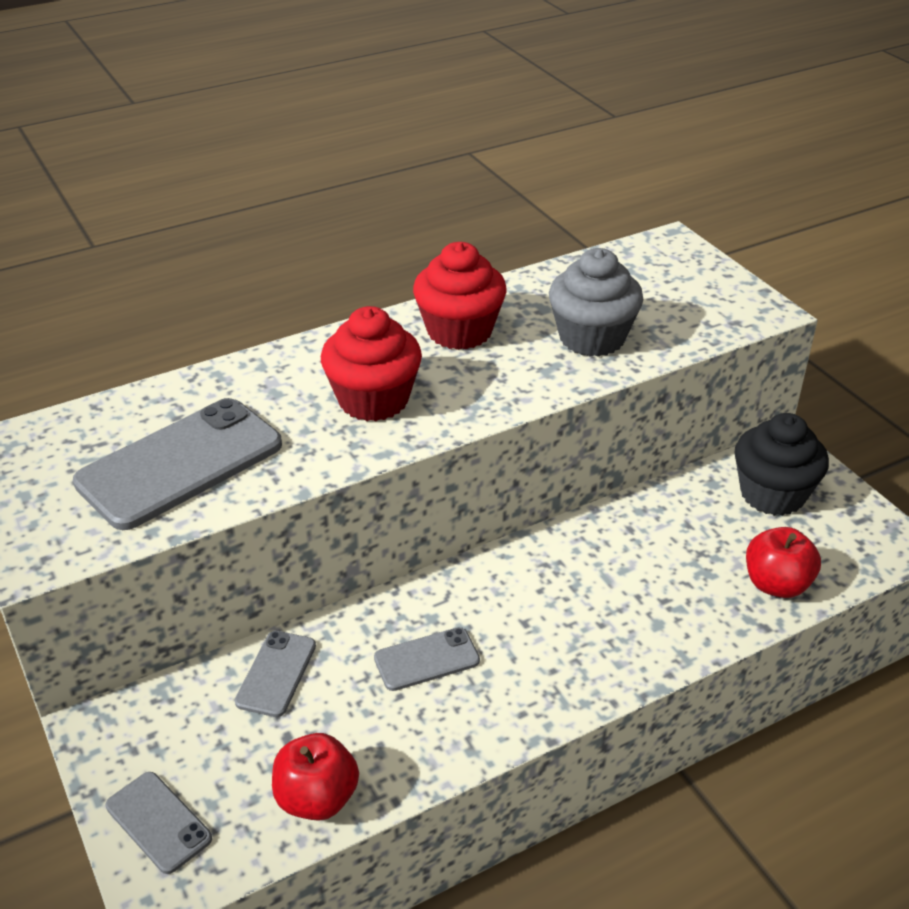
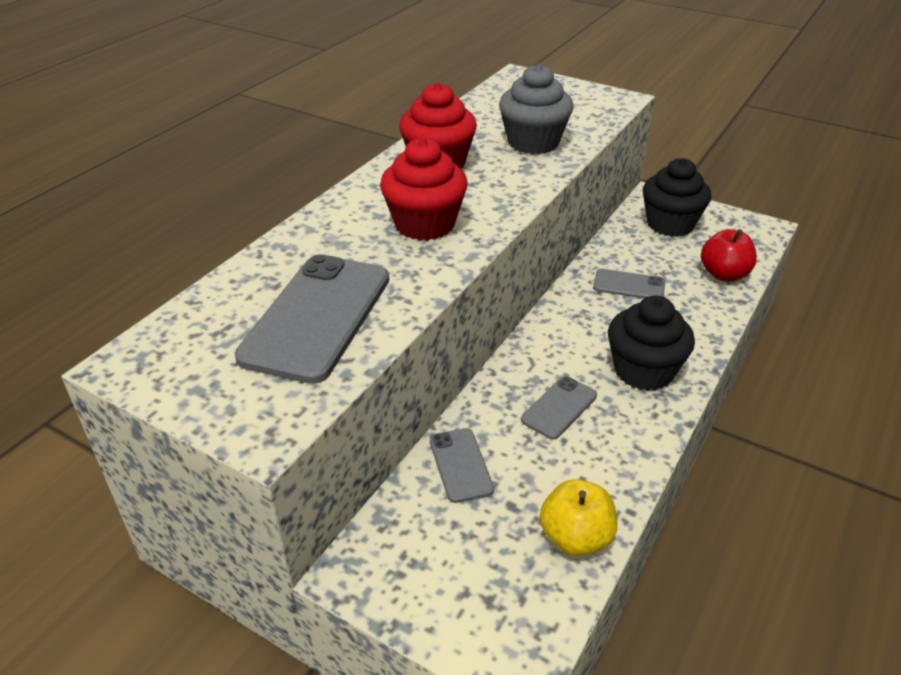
camera: 30 degrees left, 0 degrees up
grey phone [106,772,212,874] -> grey phone moved to [593,269,665,299]
red apple [272,733,359,821] -> yellow apple [540,479,617,556]
none -> black cupcake [608,296,695,391]

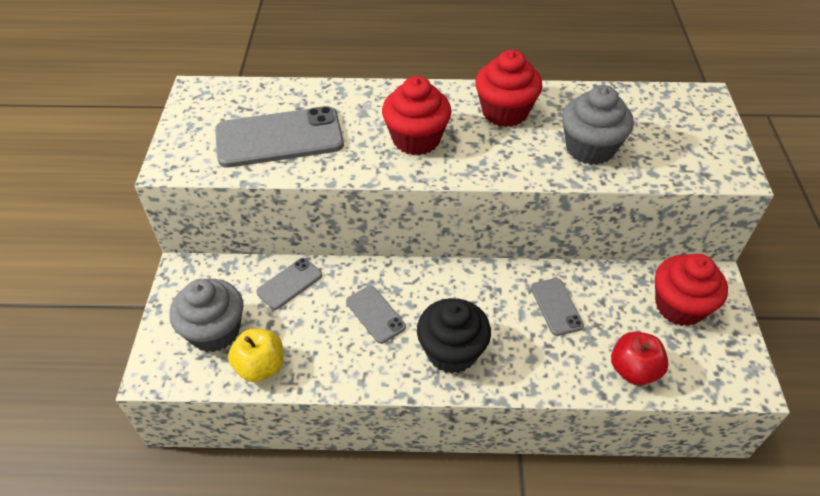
camera: 60 degrees right, 10 degrees up
grey phone [521,376,597,440] -> grey phone turned 45 degrees clockwise [346,286,406,344]
black cupcake [643,158,711,237] -> red cupcake [655,254,728,326]
none -> grey cupcake [169,279,243,352]

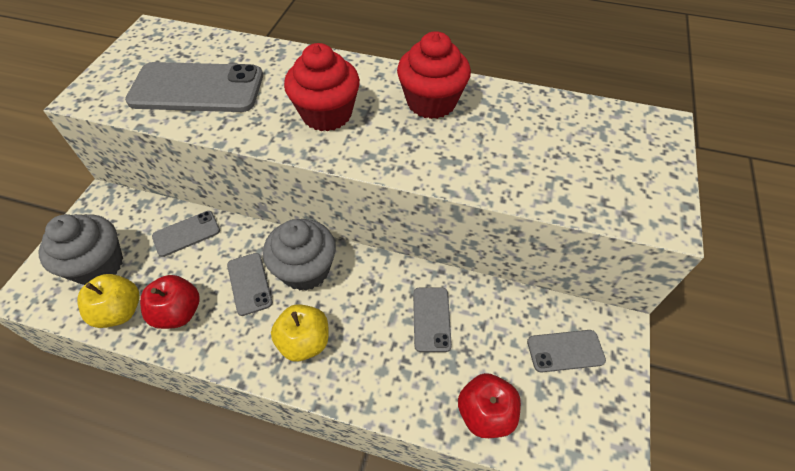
camera: 15 degrees right, 5 degrees up
black cupcake [417,298,491,374] -> yellow apple [271,304,329,362]
grey cupcake [562,85,634,165] -> grey cupcake moved to [263,219,336,291]
red cupcake [655,254,728,326] -> grey phone [527,330,606,372]
none -> red apple [140,275,200,329]

